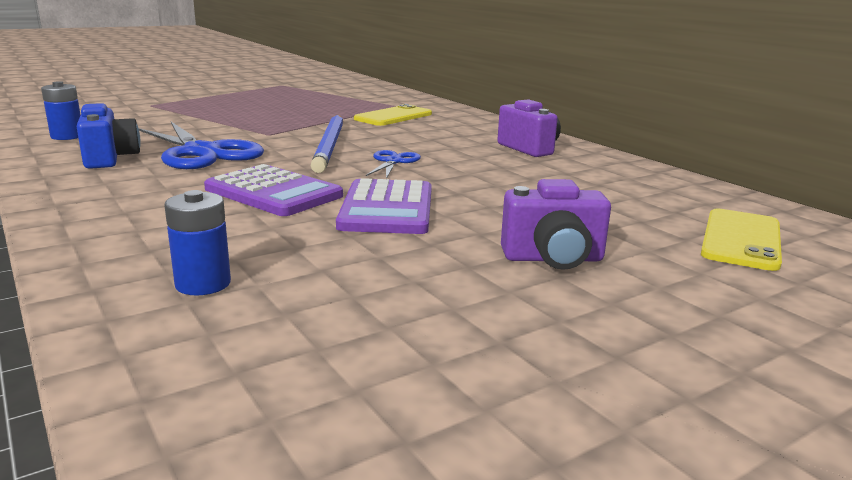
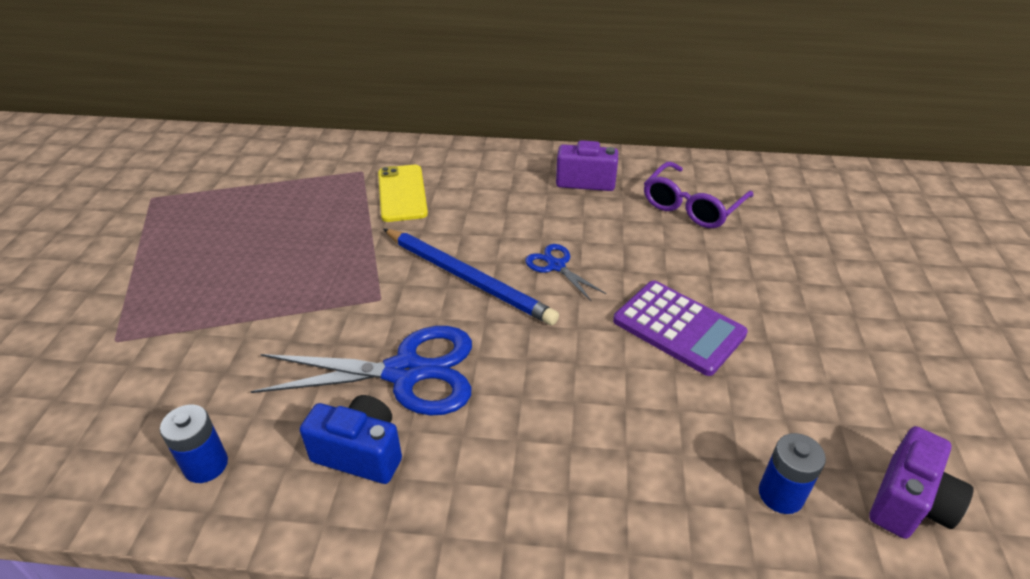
camera: 50 degrees left, 20 degrees up
purple calculator [204,164,343,216] -> none
purple camera [501,179,611,270] -> purple camera moved to [869,426,973,539]
yellow phone [701,208,782,271] -> none
none -> purple glasses [644,161,753,228]

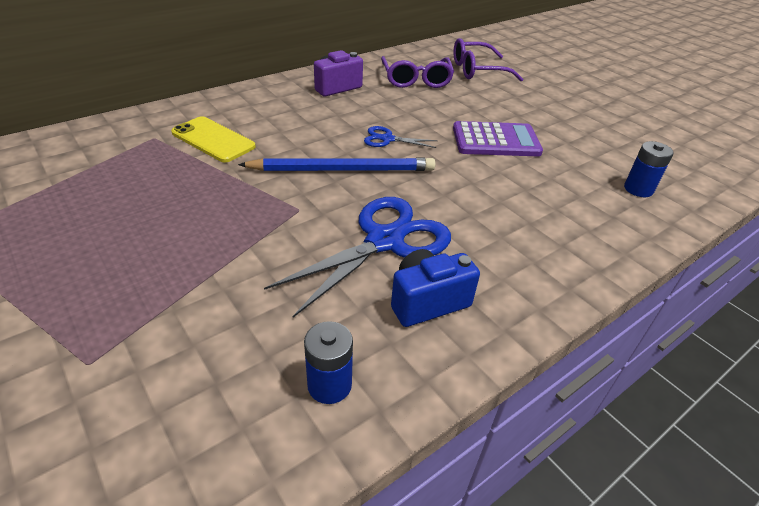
camera: 45 degrees left, 0 degrees up
purple camera [869,426,973,539] -> none
none -> purple glasses [454,38,523,81]

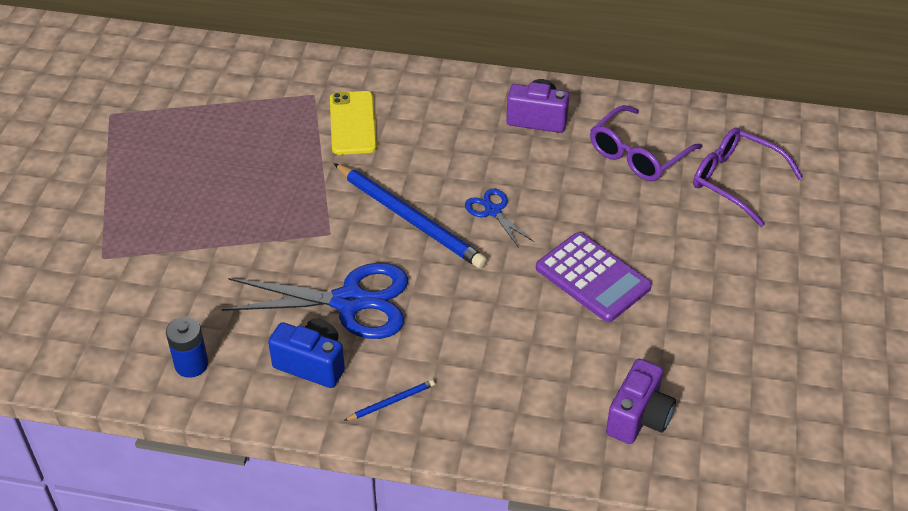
camera: 50 degrees right, 5 degrees up
blue battery [624,141,674,197] -> purple camera [606,359,676,444]
none -> blue pencil [344,380,435,421]

